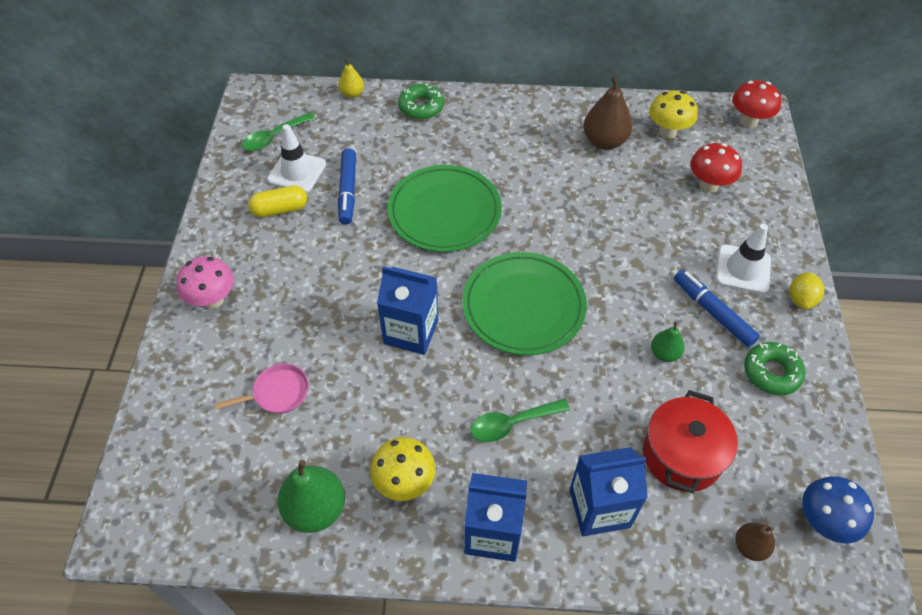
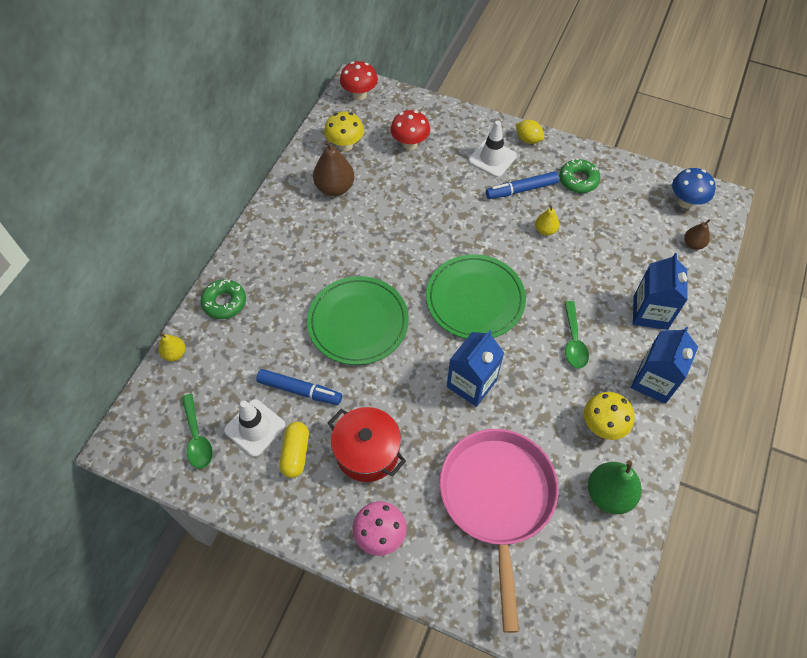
camera: 70 degrees left, 5 degrees up
pink pan [215,363,309,414] -> pink pan [440,429,558,633], size x2.46
red pot [643,390,738,493] -> red pot moved to [328,407,406,482]
green pear [651,322,685,362] -> yellow pear [535,205,559,236]

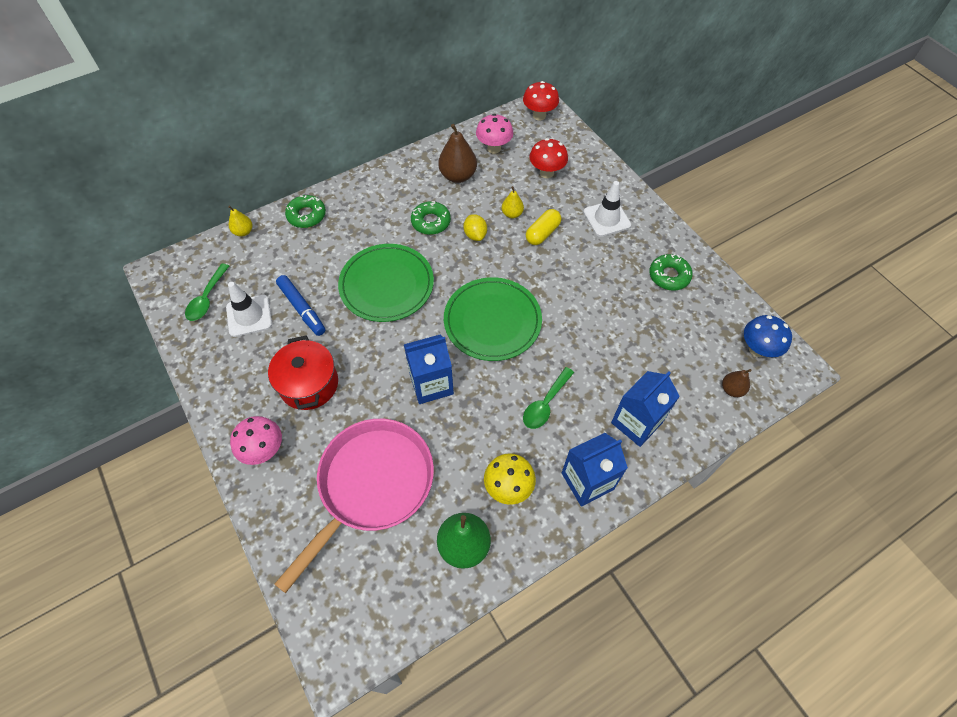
camera: 35 degrees right, 0 degrees up
yellow capsule [280,422,309,478] -> yellow capsule moved to [526,209,561,245]
yellow mushroom [324,111,364,151] -> pink mushroom [476,114,513,154]
blue marker [486,171,559,199] -> none
yellow lemon [516,120,544,144] -> yellow lemon moved to [464,214,487,241]
yellow pear [535,205,559,236] -> yellow pear moved to [502,186,524,219]
none -> green donut [411,201,451,235]

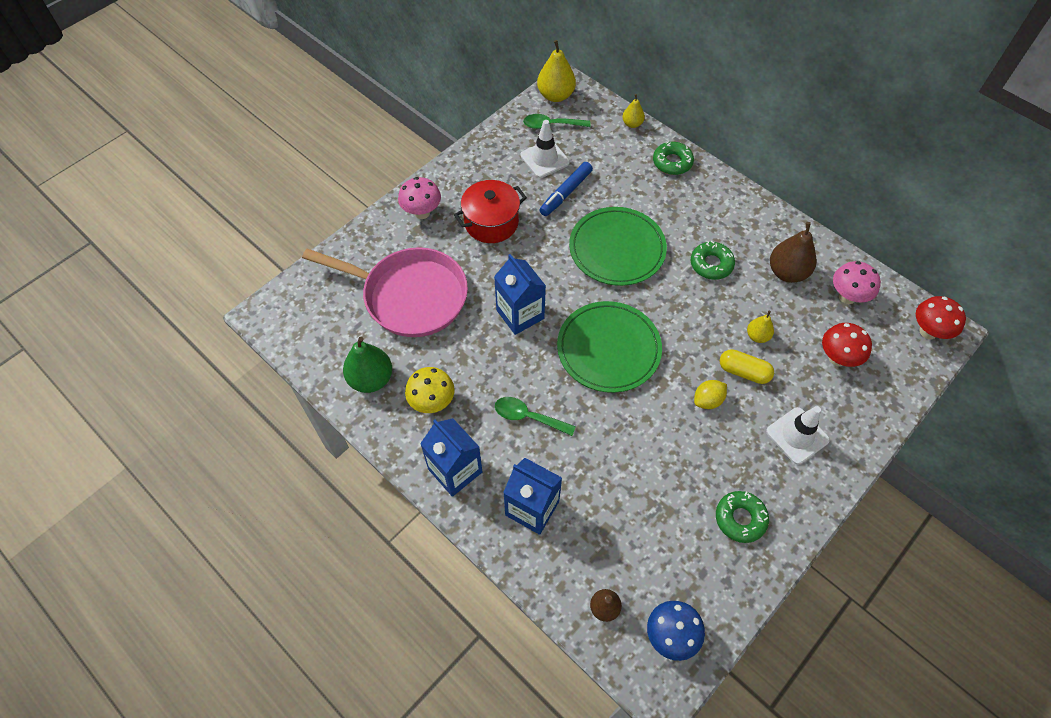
camera: 75 degrees right, 0 degrees up
yellow lemon [464,214,487,241] -> yellow lemon moved to [694,380,727,409]
none -> yellow pear [537,40,576,102]

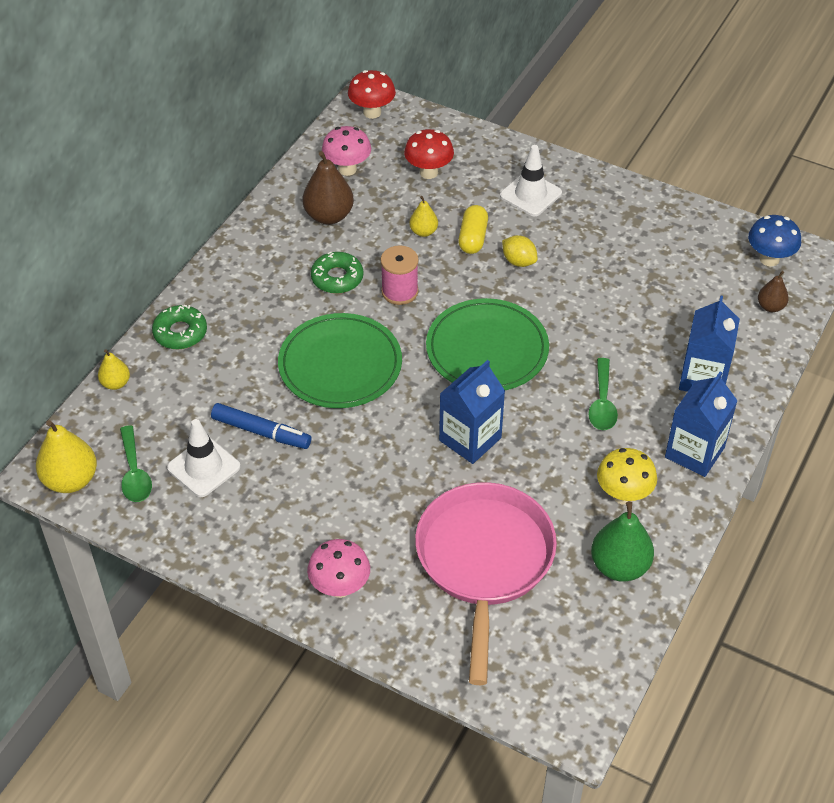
camera: 105 degrees left, 10 degrees down
red pot [454,180,527,243] -> none
green donut [716,491,769,543] -> none
none -> pink spool [380,245,419,305]

